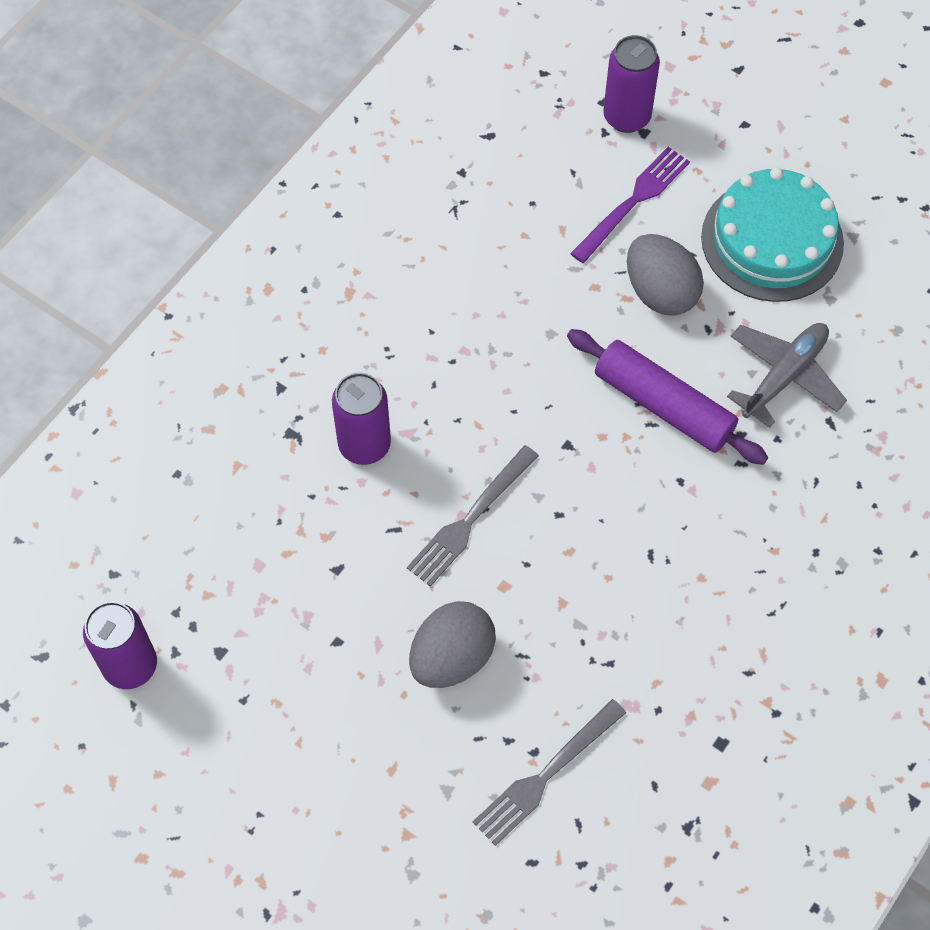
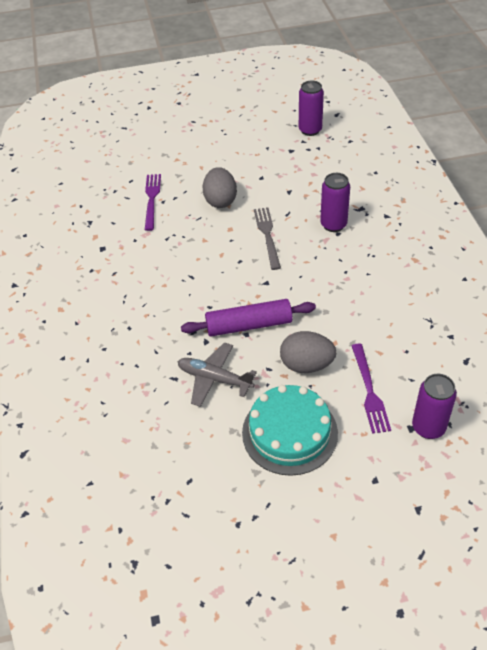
camera: 135 degrees right, 15 degrees down
grey fork [473,699,626,846] -> purple fork [145,174,161,231]
grey plane [727,323,847,428] -> grey plane turned 120 degrees clockwise [178,343,257,407]

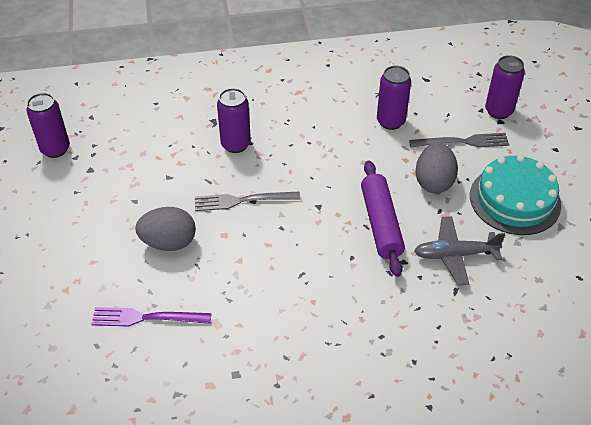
camera: 90 degrees left, 0 degrees up
grey plane [178,343,257,407] -> grey plane turned 60 degrees clockwise [414,216,505,285]
purple fork [352,343,391,434] -> grey fork [409,133,509,148]
none -> purple can [377,66,411,130]

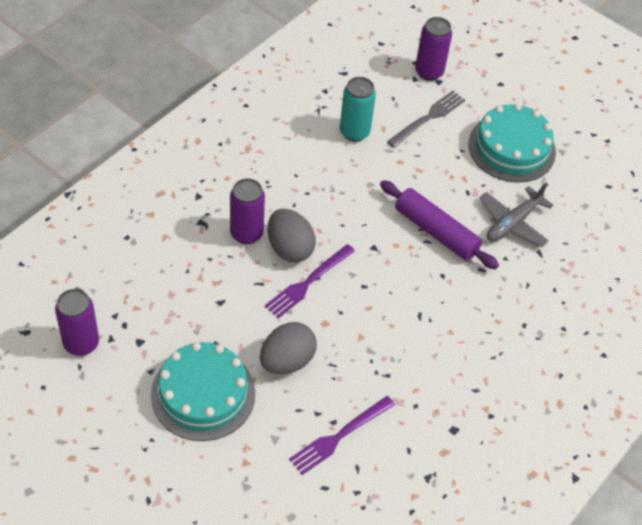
camera: 45 degrees left, 5 degrees up
grey fork [195,192,300,211] -> purple fork [265,244,355,318]
purple can [377,66,411,130] -> turquoise can [340,77,376,142]
grey egg [416,143,458,193] -> grey egg moved to [268,208,316,263]
none -> turquoise cake [151,342,255,441]

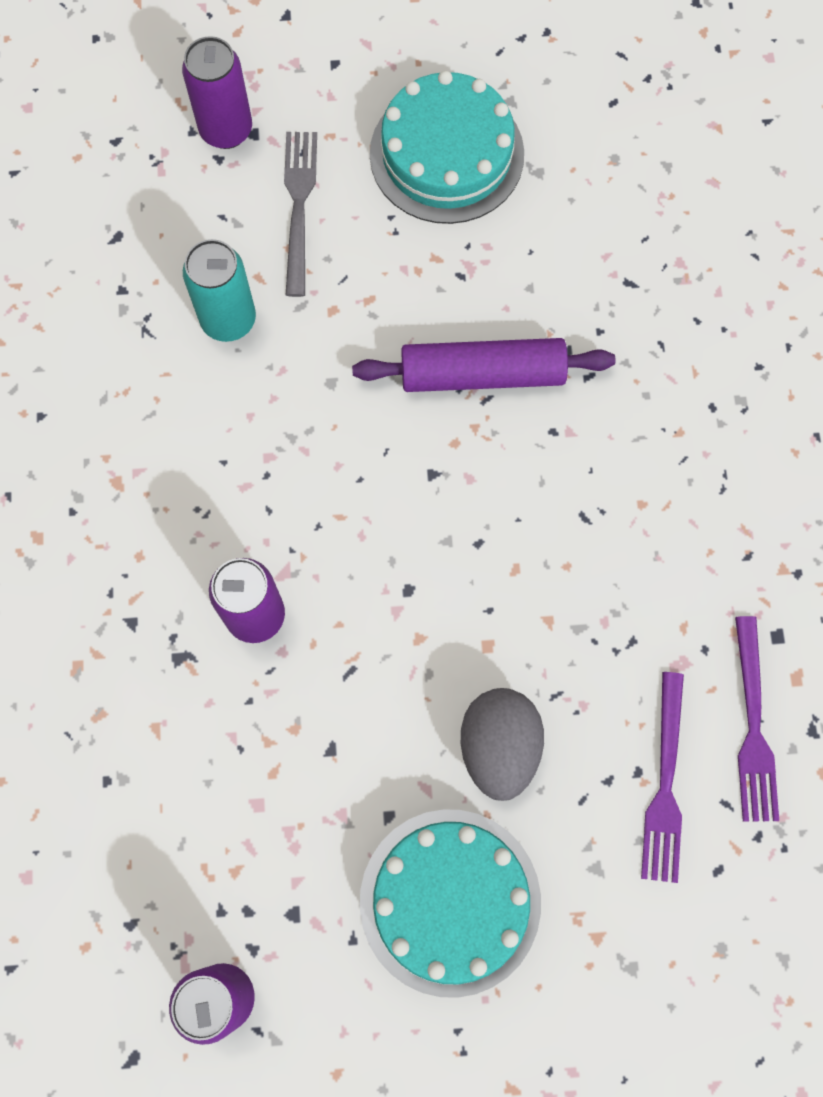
camera: 40 degrees left, 20 degrees up
purple fork [265,244,355,318] -> purple fork moved to [735,616,779,822]
grey egg [268,208,316,263] -> none
grey plane [480,183,554,247] -> none

